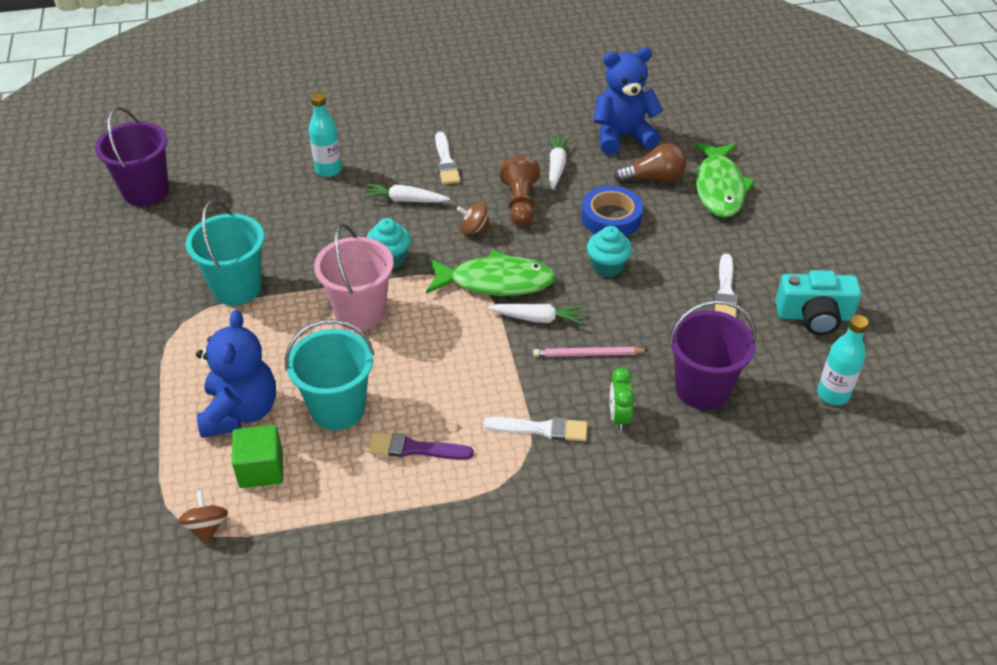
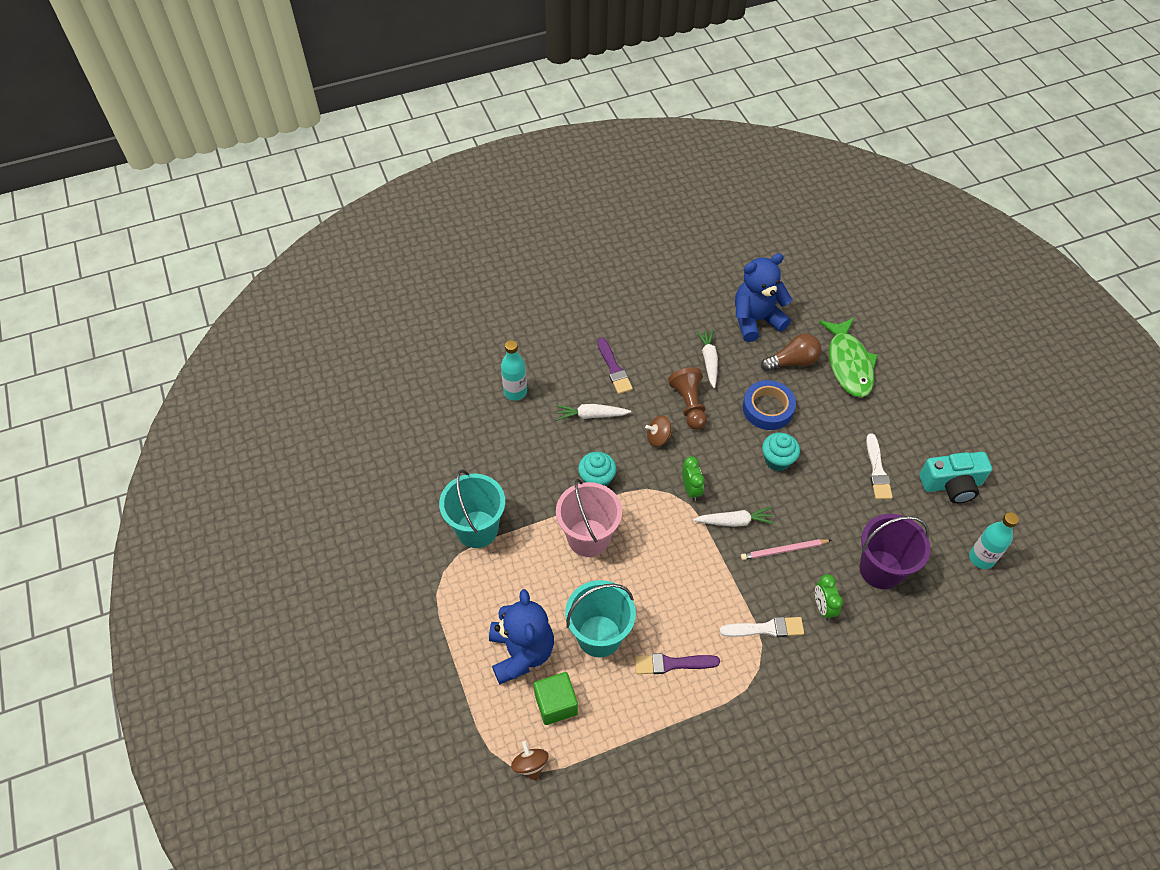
camera: 10 degrees left, 10 degrees up
purple bucket [95,107,169,206] -> none
green fish [426,250,556,296] -> green clock [682,456,705,501]
white brush [435,132,460,185] -> purple brush [597,337,633,394]

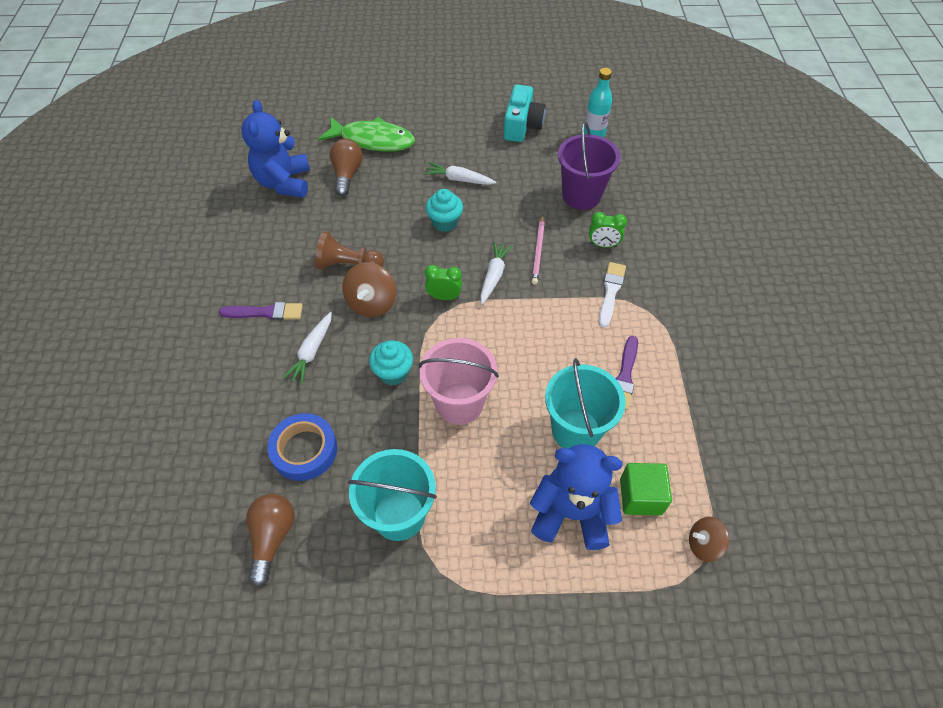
camera: 70 degrees left, 0 degrees up
turquoise bottle [501,340,527,401] -> none
brown spinning top [645,415,672,447] -> brown spinning top [342,262,396,317], size x1.55
white carrot [696,329,718,388] -> white carrot moved to [424,162,496,185]
blue tape [743,380,796,430] -> blue tape moved to [267,413,337,481]
white brush [866,434,893,499] -> none
none -> brown light bulb [246,494,295,587]

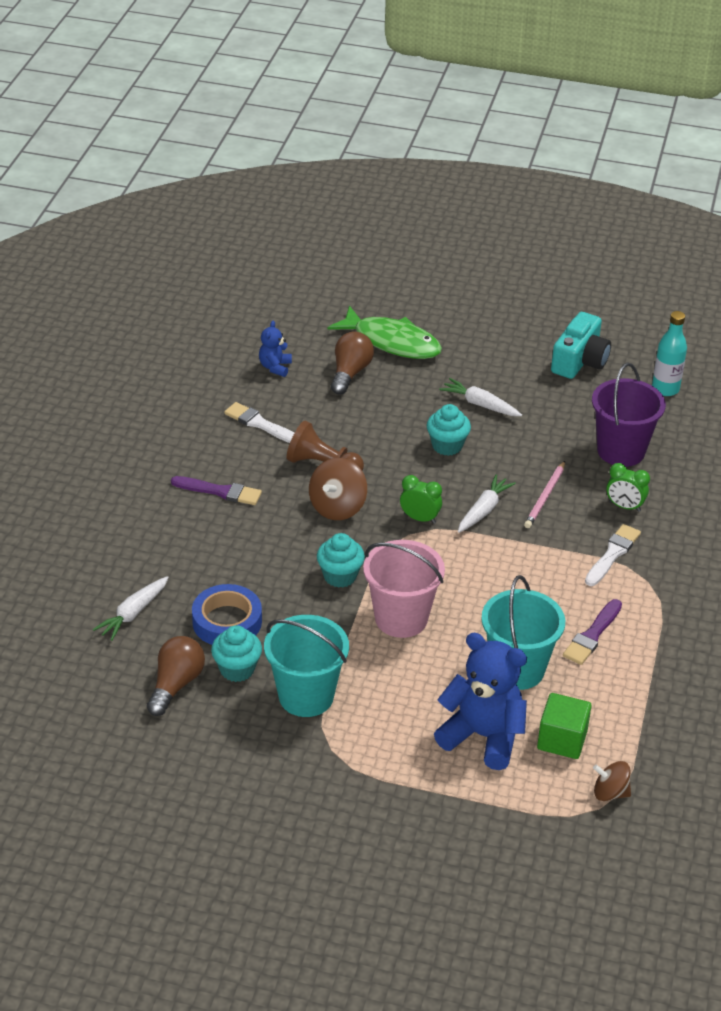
camera: 15 degrees right, 15 degrees down
blue teddy bear [241,100,310,198] -> blue teddy bear [259,321,292,377], size x0.49
white carrot [282,312,332,385] -> white carrot moved to [93,576,169,641]
none -> turquoise cupcake [211,625,262,682]
none -> white brush [224,402,294,443]

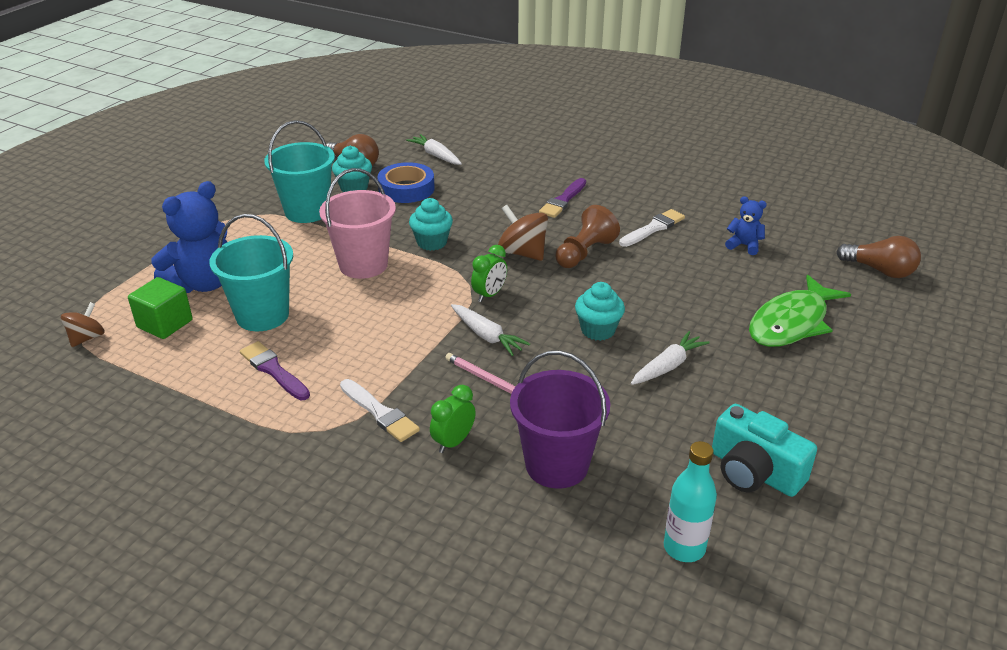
camera: 105 degrees right, 5 degrees down
brown light bulb [331,332,374,395] -> brown light bulb moved to [837,236,921,278]

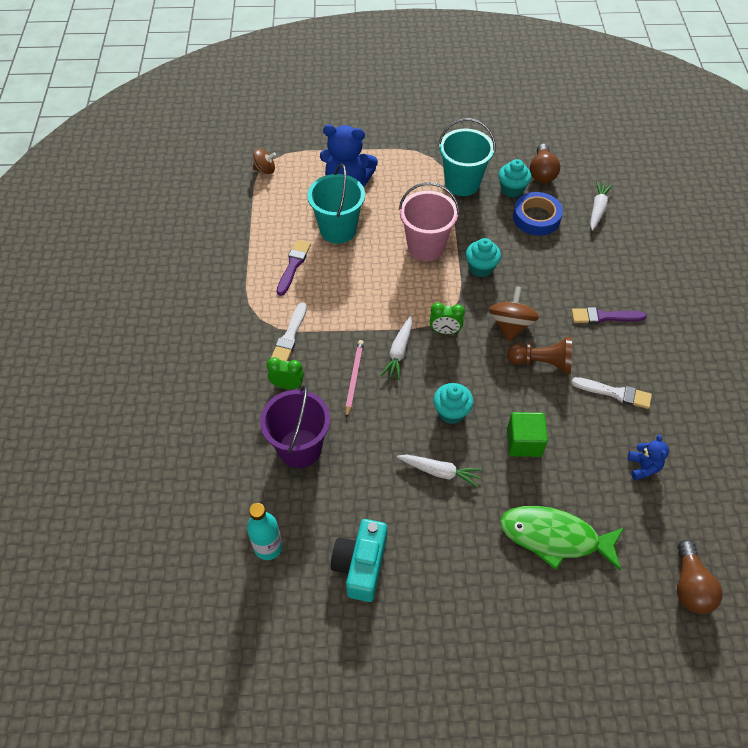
camera: 60 degrees right, 20 degrees up
green cube [128,277,193,339] -> green cube moved to [507,412,548,457]

